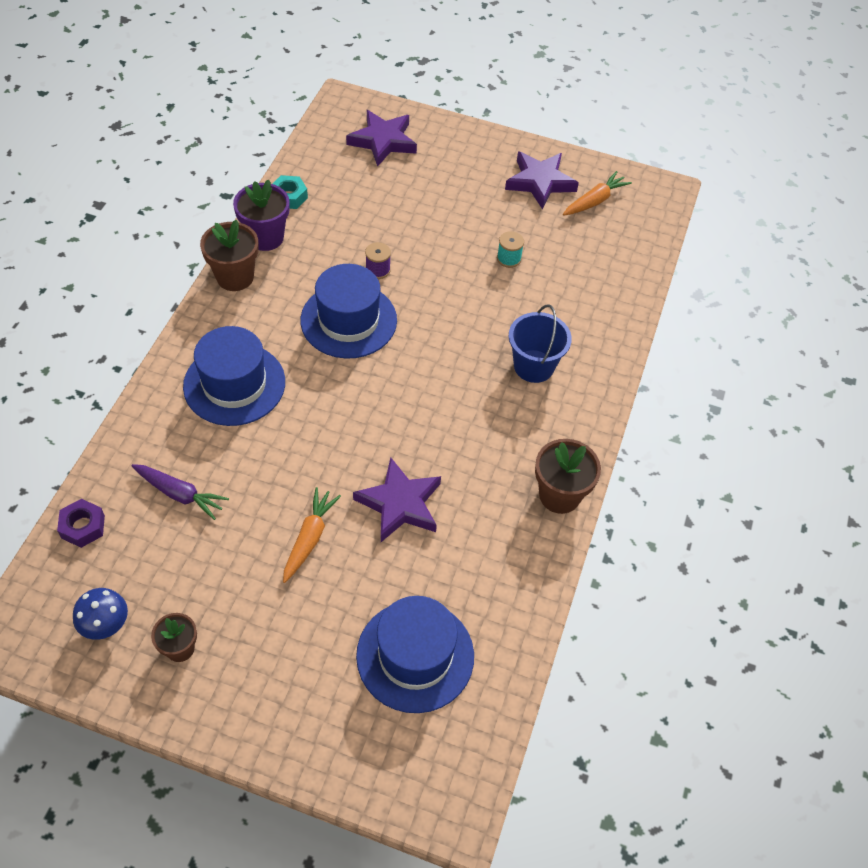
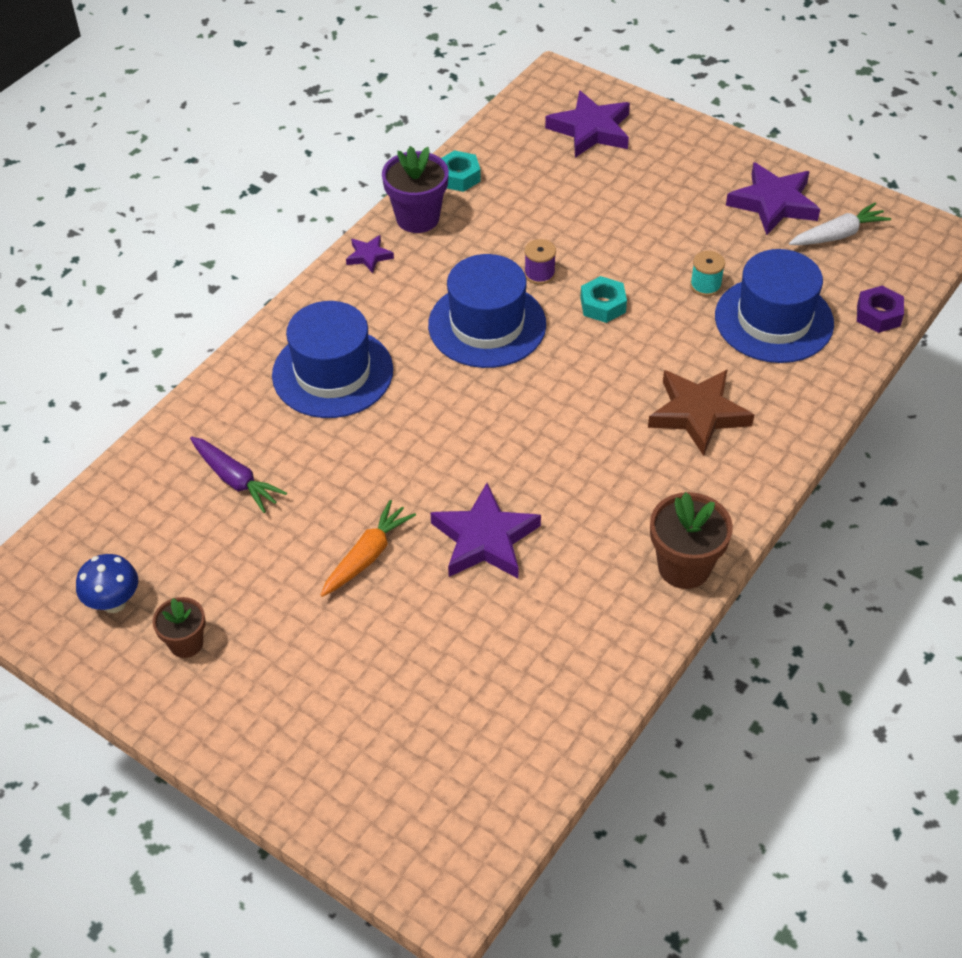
camera: 20 degrees right, 5 degrees down
purple nut [57,499,105,548] -> purple nut moved to [857,286,904,333]
brown flower pot [200,220,259,291] -> purple star [346,235,394,273]
blue hat [356,596,474,713] -> blue hat moved to [715,249,834,363]
blue bucket [509,304,572,383] -> brown star [648,369,754,456]
orange carrot [563,171,632,216] -> white carrot [789,202,891,245]
none -> turquoise nut [580,276,627,323]

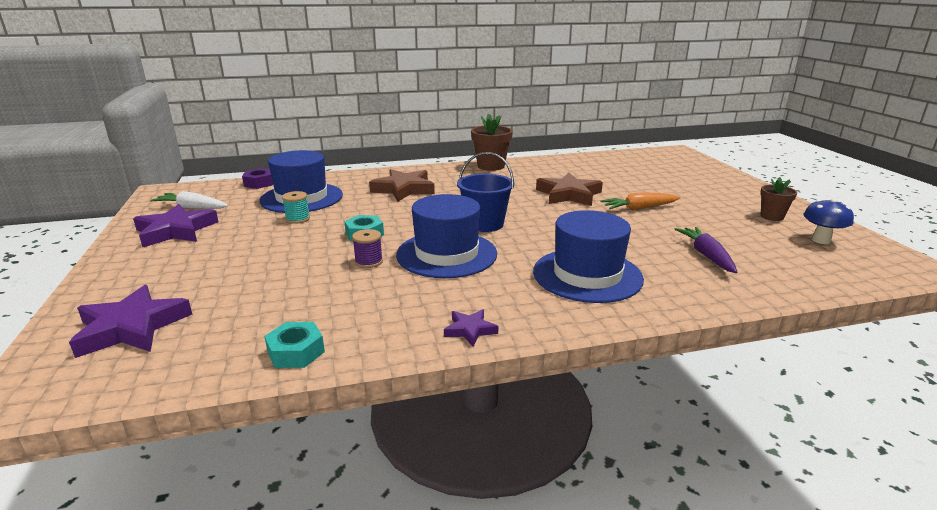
camera: 140 degrees left, 25 degrees down
purple flower pot [382,146,449,233] -> none
purple star [430,483,541,578] -> brown star [536,173,603,206]
none -> blue bucket [457,152,514,232]

